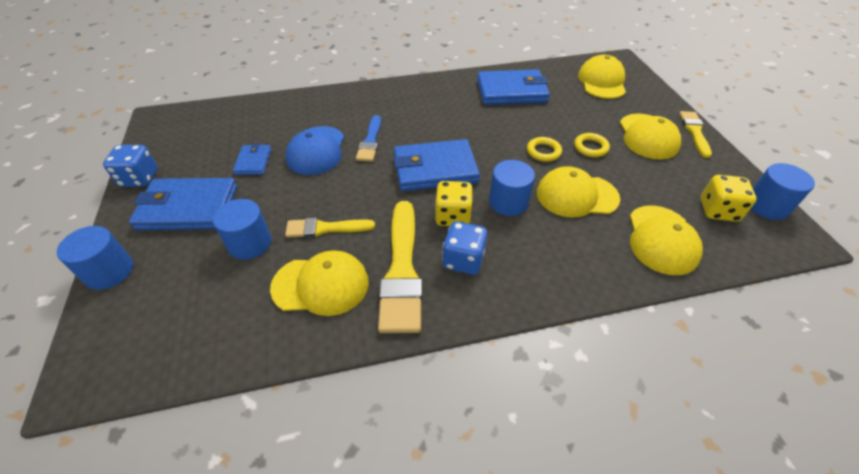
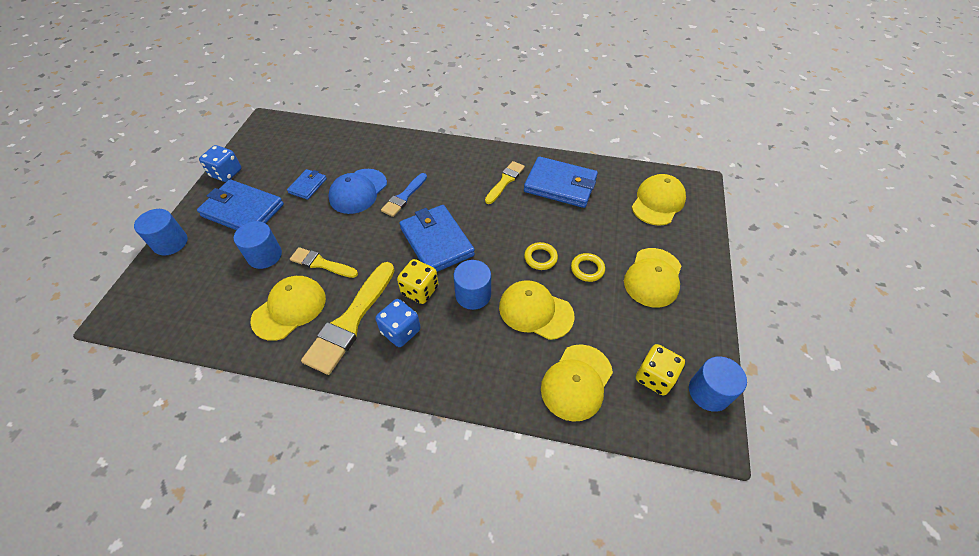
camera: 25 degrees right, 5 degrees up
yellow cap [270,251,369,316] -> yellow cap turned 75 degrees counterclockwise [250,276,326,341]
blue wallet [394,139,480,191] -> blue wallet turned 45 degrees clockwise [399,205,475,272]
yellow brush [679,111,712,158] -> yellow brush moved to [485,161,525,204]

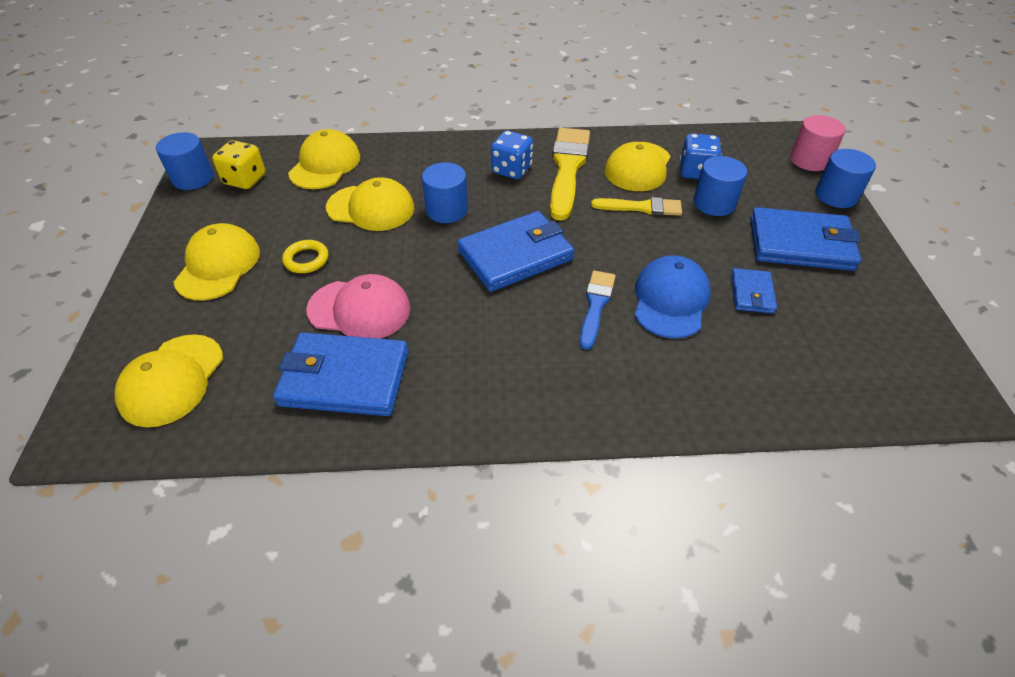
camera: 165 degrees right, 5 degrees down
blue dice [199,145,241,182] -> blue dice moved to [680,133,722,179]
yellow dice [397,259,438,304] -> none
blue wallet [399,205,475,272] -> blue wallet turned 75 degrees counterclockwise [457,211,574,292]
yellow brush [485,161,525,204] -> none
yellow ring [524,242,558,270] -> none
none -> pink cap [306,274,411,339]
none -> pink cylinder [790,115,845,171]

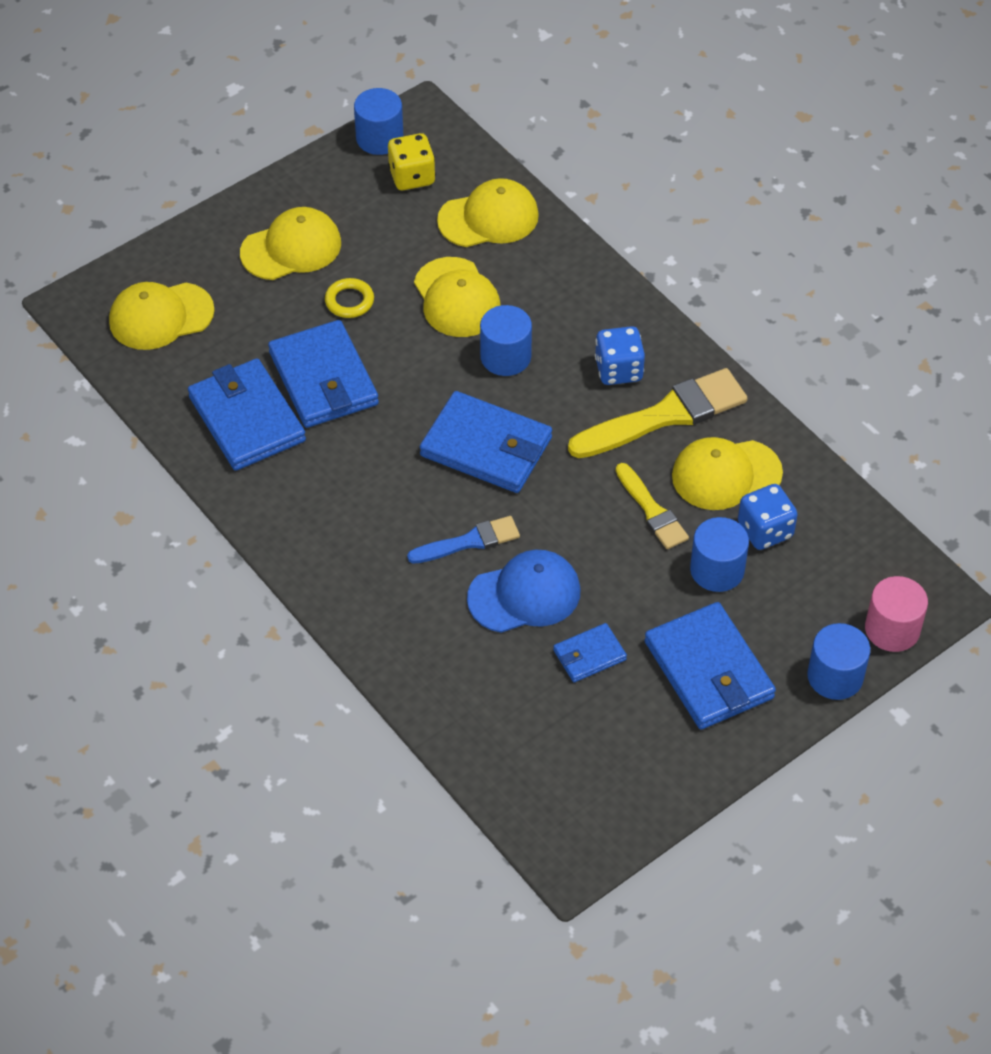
camera: 55 degrees right, 5 degrees up
pink cap [306,274,411,339] -> blue wallet [268,320,379,428]

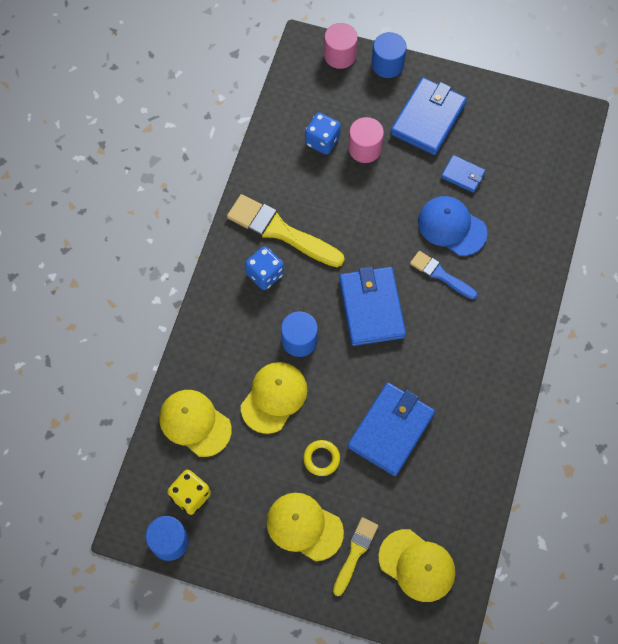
camera: 125 degrees left, 15 degrees up
blue wallet [188,358,306,471] -> none
yellow brush [616,463,689,549] -> yellow brush moved to [333,517,378,596]
yellow cap [672,437,783,510] -> none
blue cylinder [690,517,749,592] -> pink cylinder [348,117,384,163]

